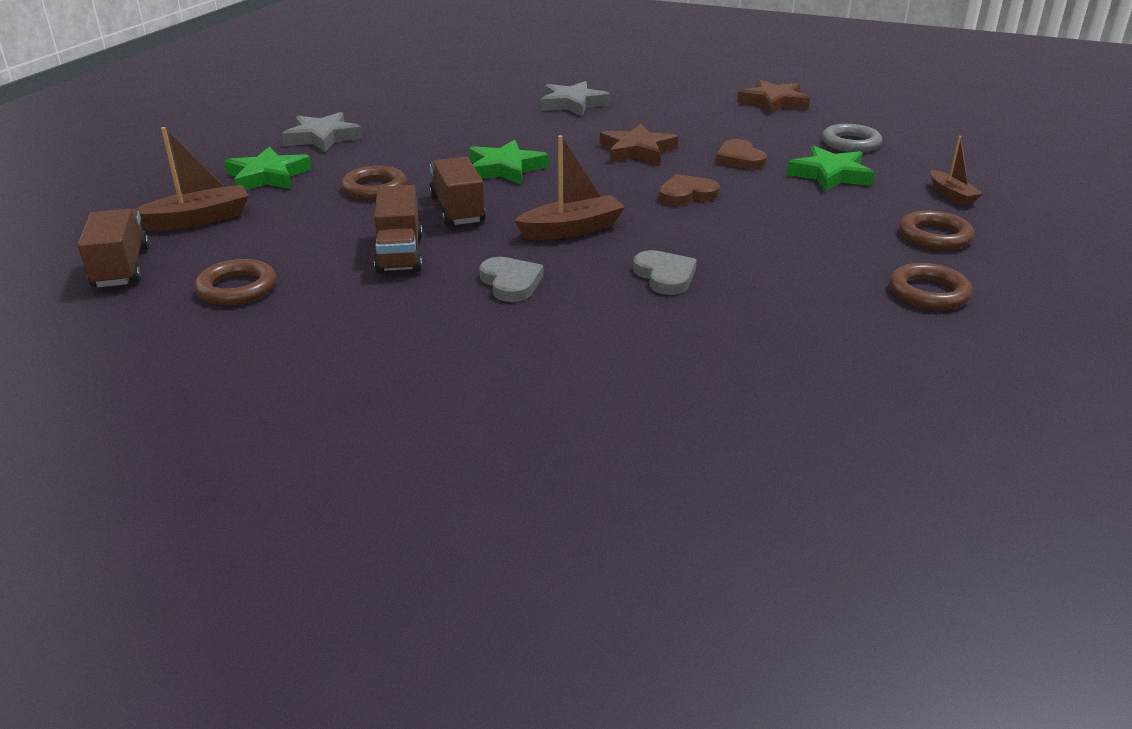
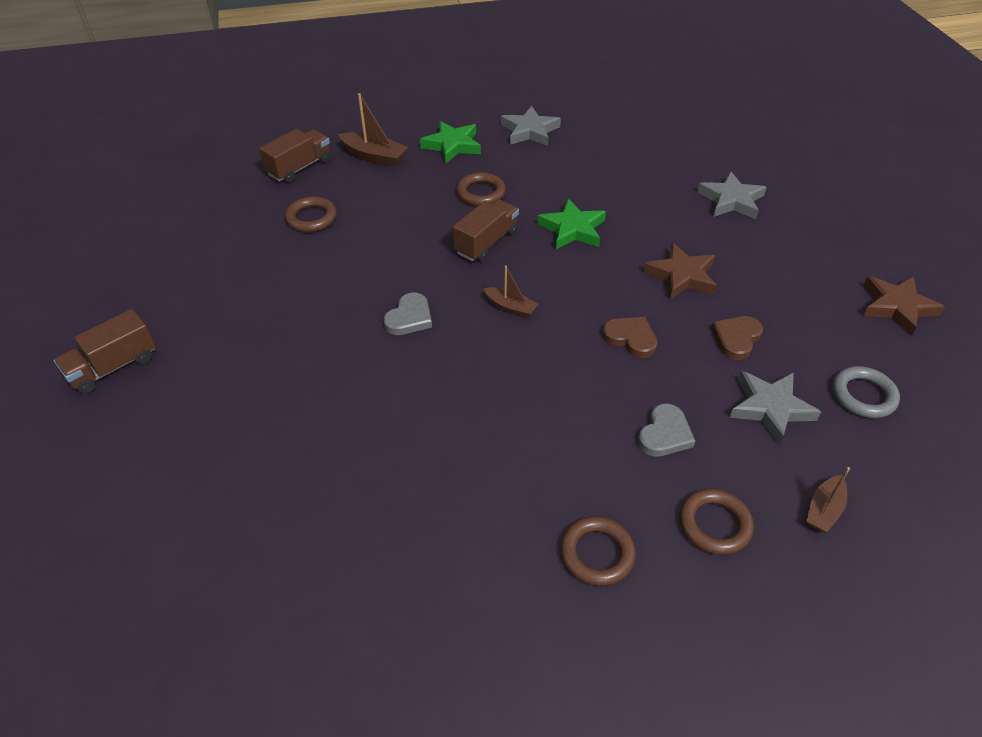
camera: 55 degrees right, 15 degrees up
brown truck [374,185,422,274] -> brown truck moved to [54,309,156,394]
brown boat [514,135,625,240] -> brown boat [483,266,538,318], size x0.64
grey heart [633,250,697,295] -> grey heart moved to [638,404,695,457]
green star [786,146,875,192] -> grey star [729,371,821,445]

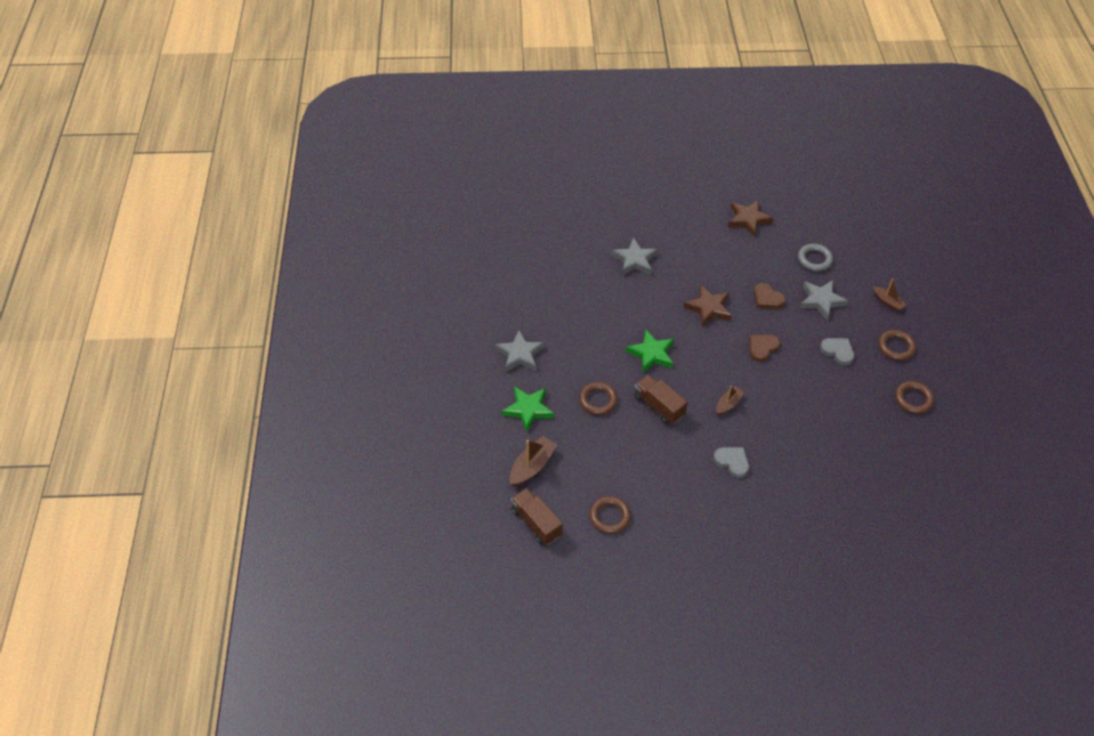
camera: 80 degrees left, 5 degrees up
brown truck [54,309,156,394] -> none

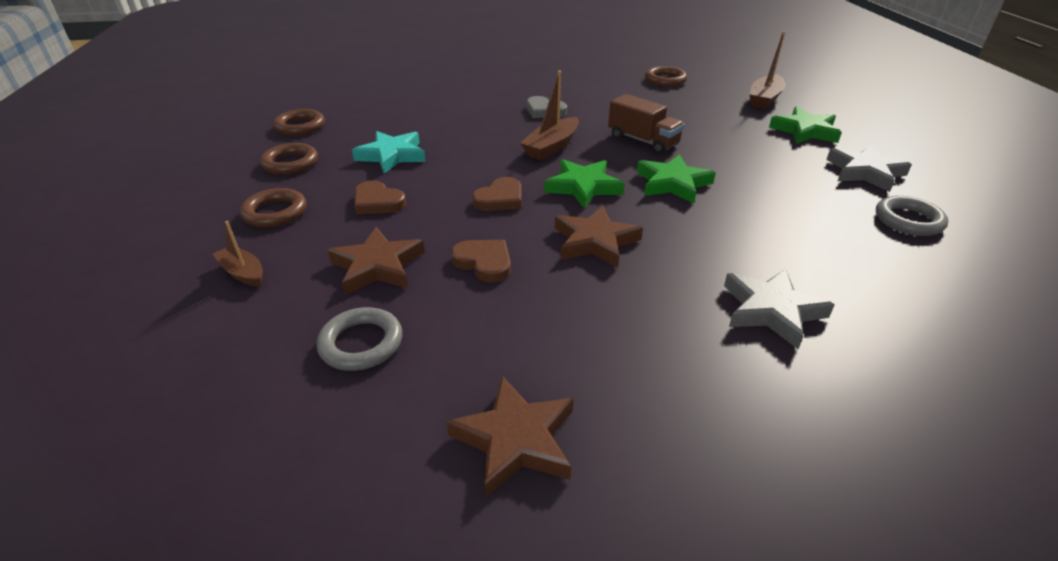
camera: 175 degrees right, 15 degrees down
brown truck [511,488,563,545] -> none
brown ring [579,382,618,415] -> brown ring moved to [273,109,325,136]
brown boat [716,386,744,415] -> brown boat [520,71,579,160], size x1.57
grey star [800,280,848,320] -> brown star [327,227,425,295]
grey heart [820,338,854,365] -> brown heart [355,181,406,214]
none -> turquoise star [352,131,426,174]
none -> green star [544,159,625,209]
none -> grey ring [876,196,948,236]

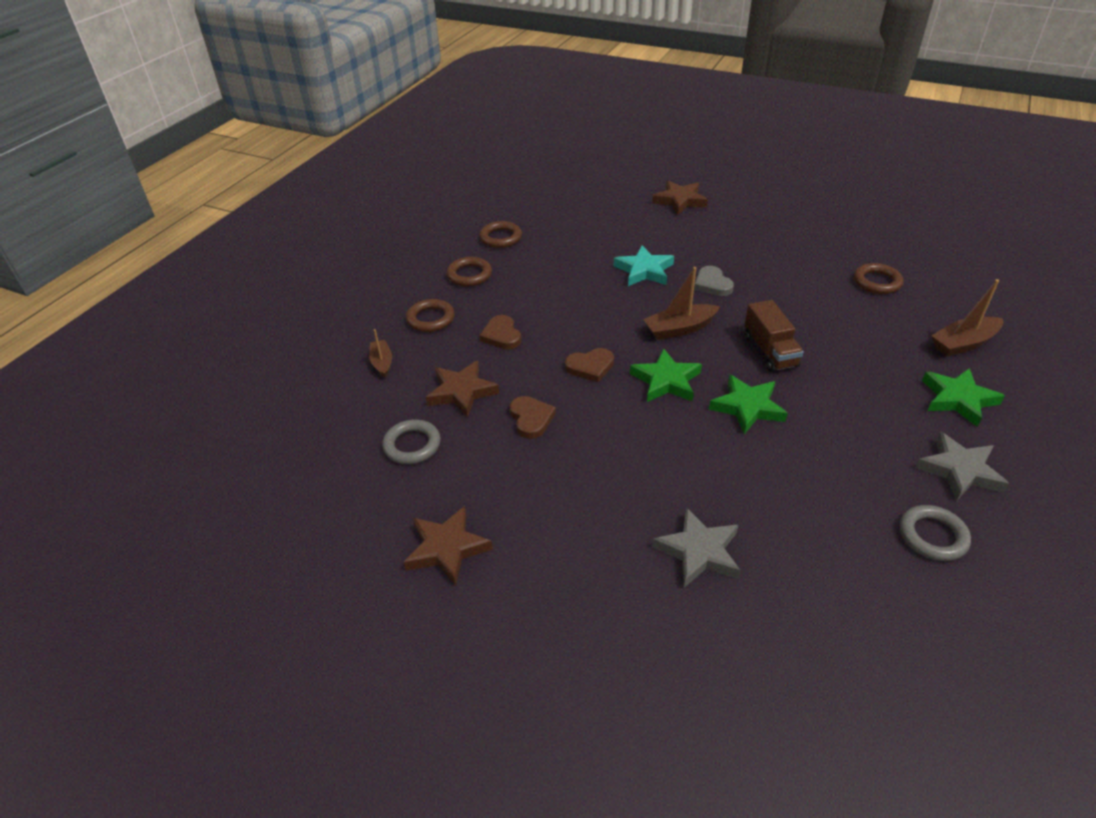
camera: 35 degrees right, 5 degrees up
turquoise star [352,131,426,174] -> turquoise star moved to [614,245,674,286]
brown star [555,205,643,268] -> brown star moved to [652,181,708,215]

